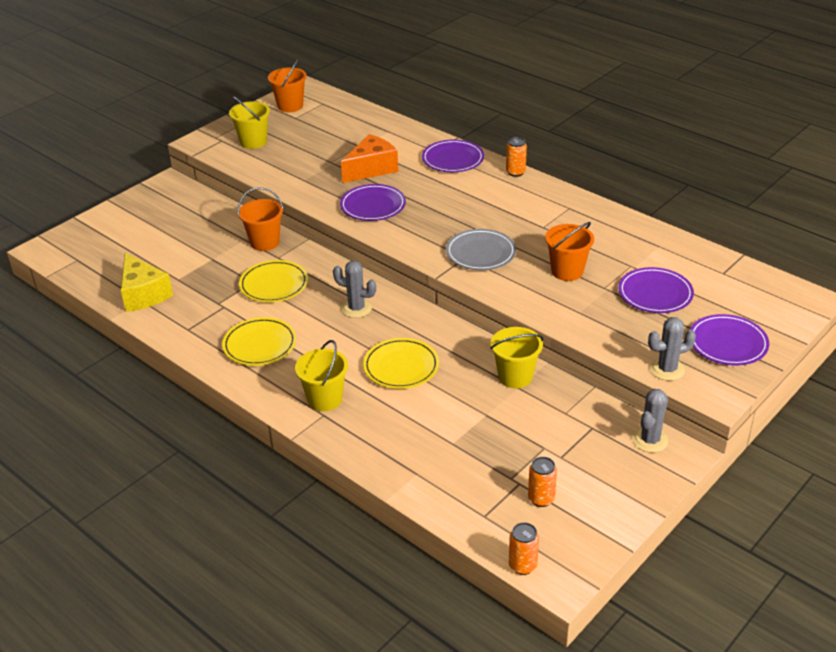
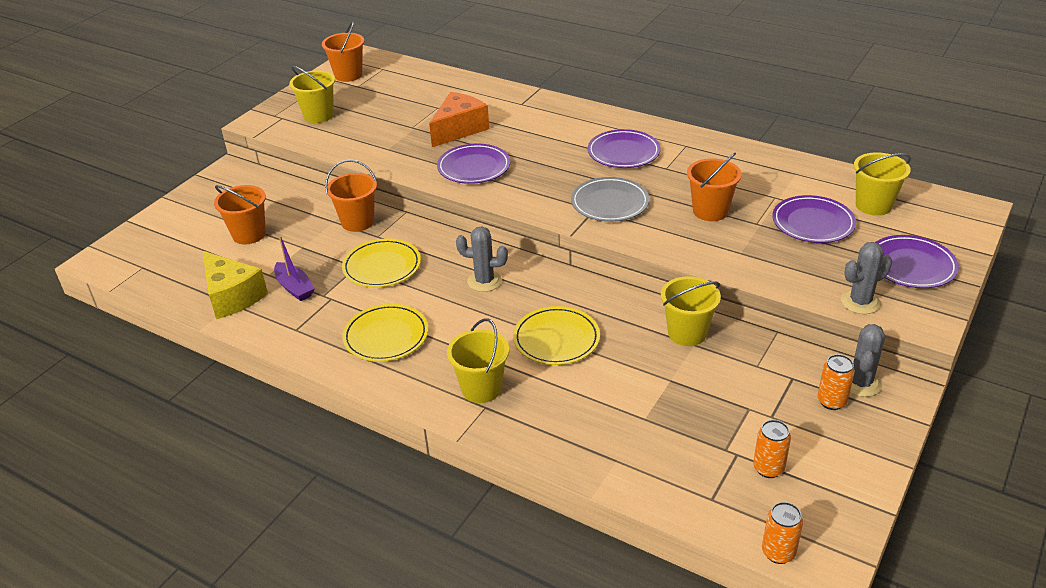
camera: 10 degrees left, 0 degrees up
purple plate [422,139,484,172] -> purple plate moved to [588,129,660,168]
orange can [506,137,527,177] -> orange can moved to [817,354,855,410]
none -> orange bucket [214,185,266,244]
none -> purple boat [274,236,315,301]
none -> yellow bucket [854,153,911,216]

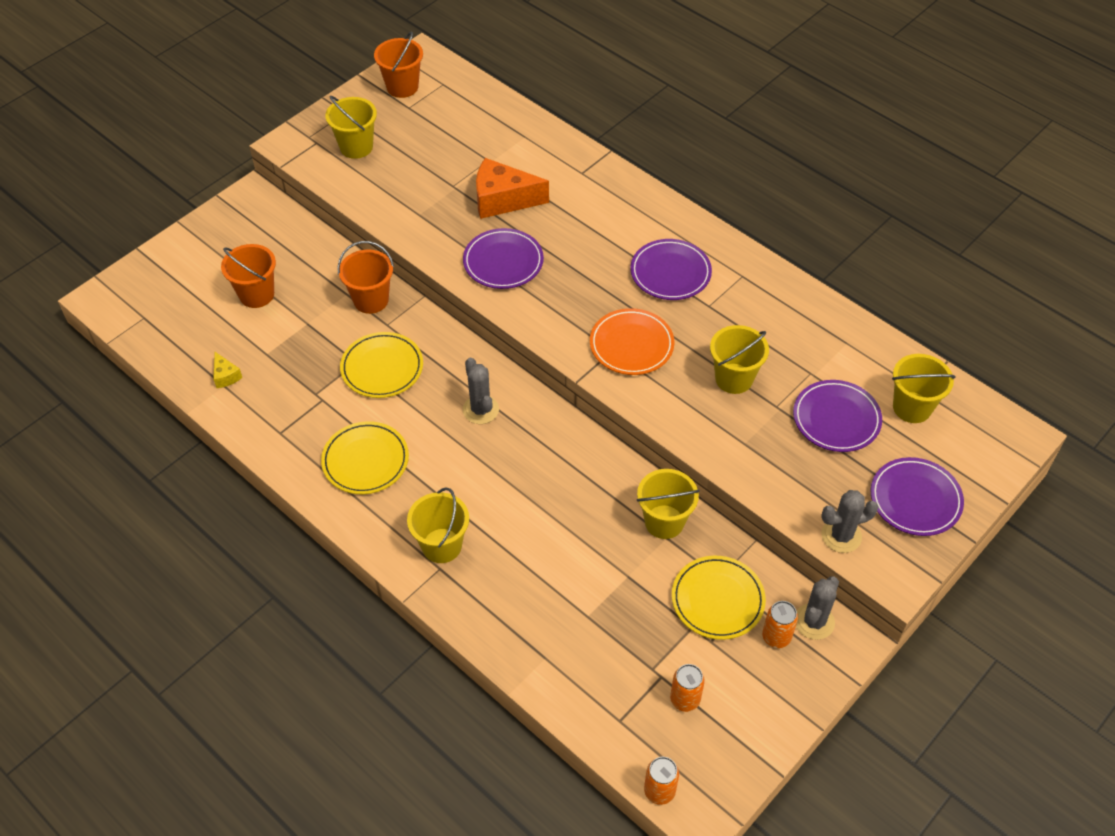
camera: 10 degrees right, 15 degrees up
yellow cheese [203,251,268,319] -> yellow cheese [213,352,242,388], size x0.47
purple boat [274,236,315,301] -> none
orange cheese [429,92,489,147] -> orange cheese turned 135 degrees counterclockwise [476,158,549,219]
grey cactus [456,226,508,292] -> grey cactus turned 45 degrees clockwise [463,358,499,424]
yellow plate [513,306,600,365] -> yellow plate moved to [672,556,766,640]
grey plate [571,177,649,222] -> orange plate [590,308,674,375]
orange bucket [687,153,742,221] -> yellow bucket [710,325,769,394]

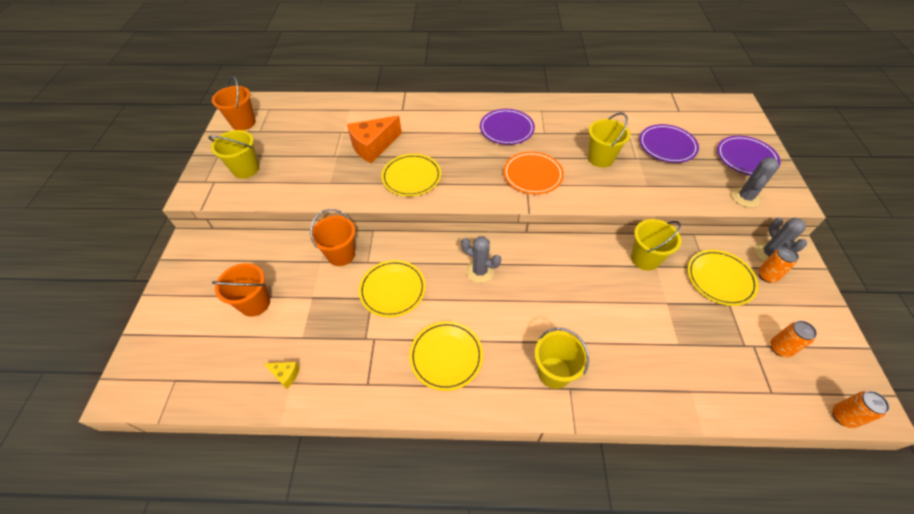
camera: 40 degrees left, 0 degrees up
purple plate [463,228,544,289] -> yellow plate [381,154,441,196]
yellow bucket [892,354,956,423] -> none

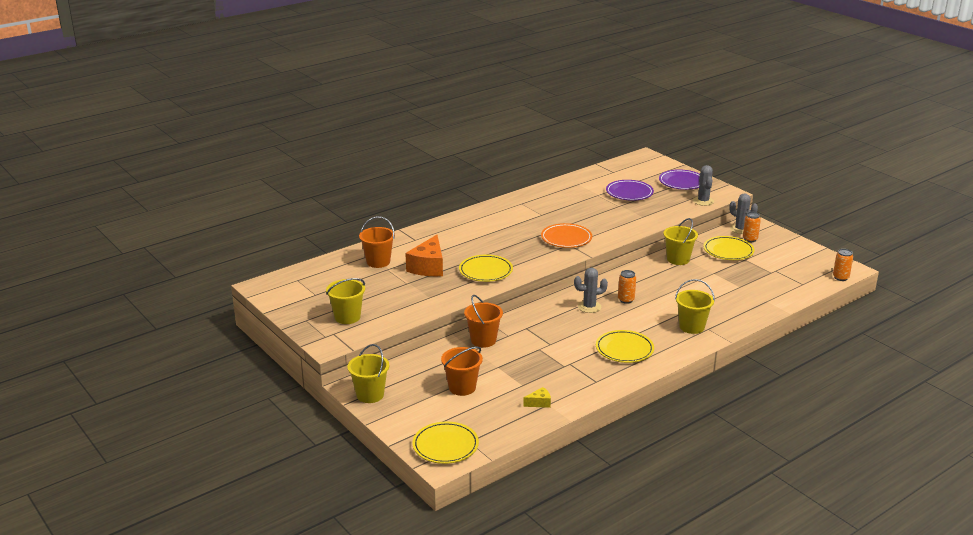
camera: 40 degrees left, 25 degrees down
orange bucket [212,76,256,131] -> orange bucket moved to [359,216,395,268]
yellow plate [359,260,426,317] -> yellow plate moved to [412,421,479,464]
purple plate [480,109,535,145] -> none
yellow bucket [588,113,630,167] -> yellow bucket moved to [347,344,389,403]
orange can [770,321,817,358] -> orange can moved to [618,270,636,304]

